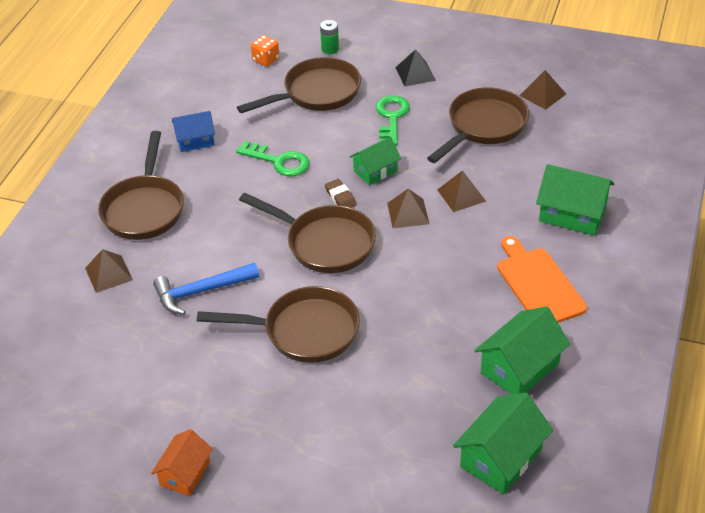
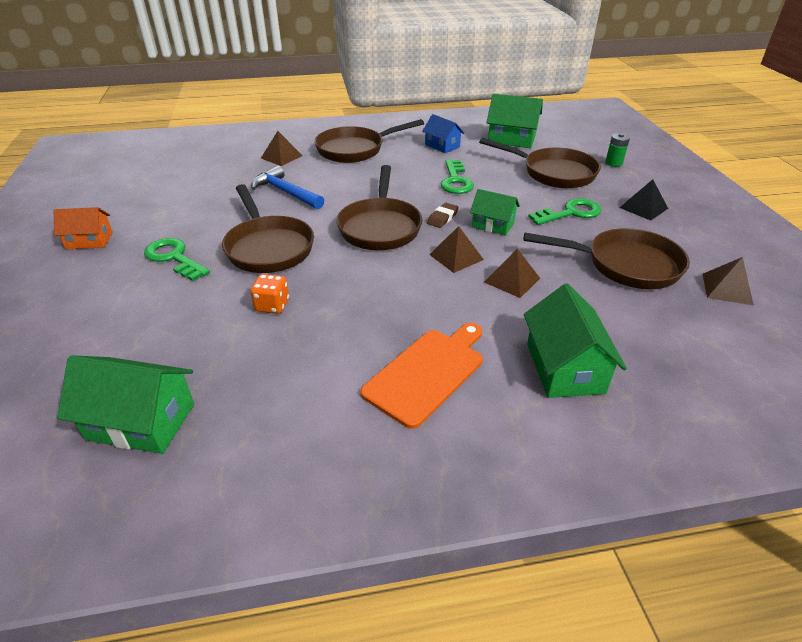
camera: 60 degrees right, 5 degrees down
orange dice [251,35,279,66] -> orange dice moved to [250,274,289,314]
green house [474,306,570,395] -> green house moved to [486,94,543,148]
none -> green key [144,238,210,281]

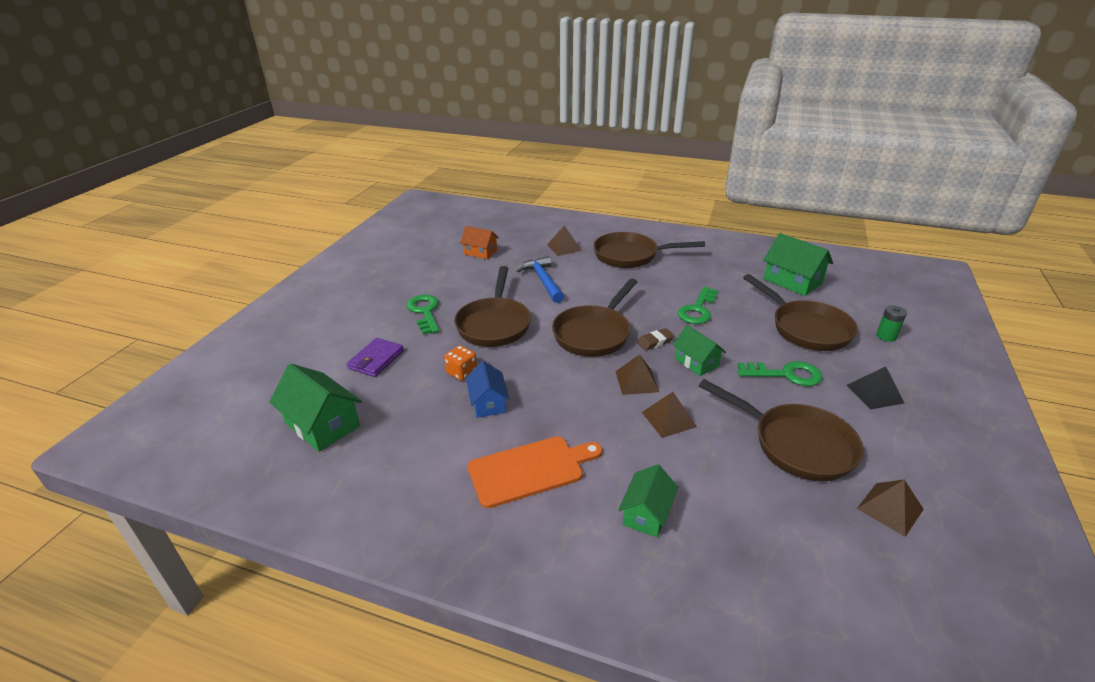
camera: 30 degrees right, 5 degrees down
orange house [54,207,113,249] -> orange house moved to [460,226,499,259]
blue house [422,114,464,153] -> blue house moved to [466,361,510,418]
green house [524,284,627,398] -> green house [618,464,678,537], size x0.64
none -> purple wallet [347,338,404,377]

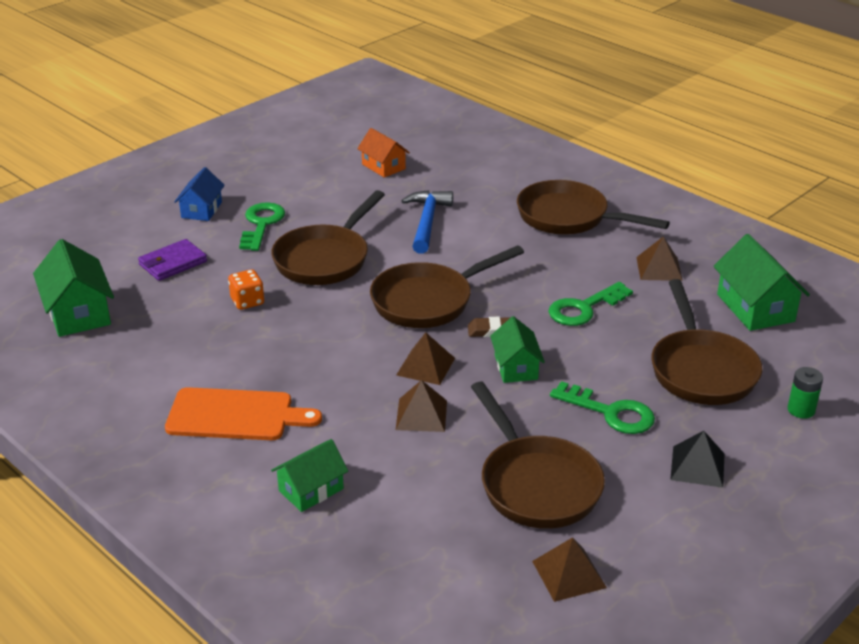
camera: 25 degrees right, 0 degrees up
blue house [466,361,510,418] -> blue house moved to [174,167,225,221]
brown pyramid [547,225,582,256] -> brown pyramid moved to [636,236,683,281]

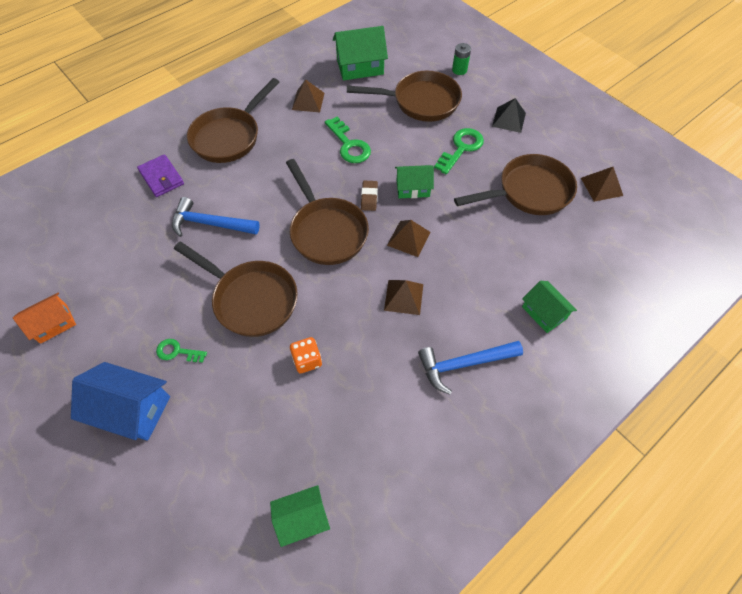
camera: 85 degrees left, 25 degrees up
green house [33,239,114,337] -> green house [270,485,330,547], size x0.64
purple wallet [138,239,207,281] -> purple wallet moved to [137,154,184,197]
orange cutting board [165,387,322,440] -> blue hammer [418,341,523,395]
blue house [174,167,225,221] -> blue house [71,362,170,441], size x1.55
green key [239,202,285,251] -> green key [156,339,207,363], size x0.61
orange house [357,128,410,178] -> orange house moved to [13,292,76,344]
brown pyramid [396,380,447,432] -> brown pyramid moved to [384,280,423,315]

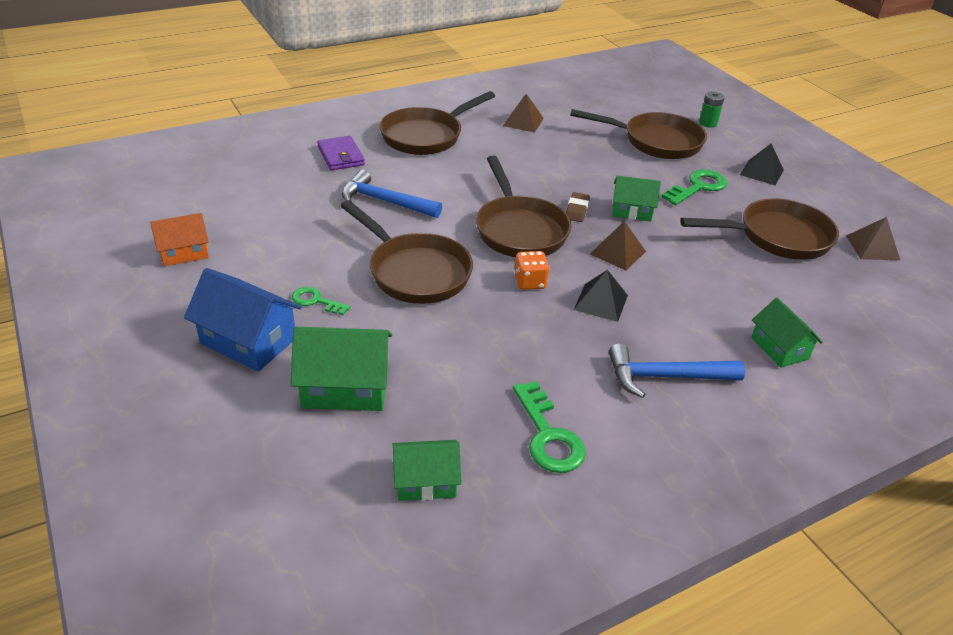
camera: 10 degrees right, 20 degrees down
orange dice [290,337,322,373] -> orange dice moved to [514,251,549,290]
green key [325,117,371,163] -> green key moved to [513,381,586,473]
green house [333,26,388,80] -> green house moved to [291,327,392,411]
brown pyramid [384,280,423,315] -> black pyramid [574,270,628,322]

